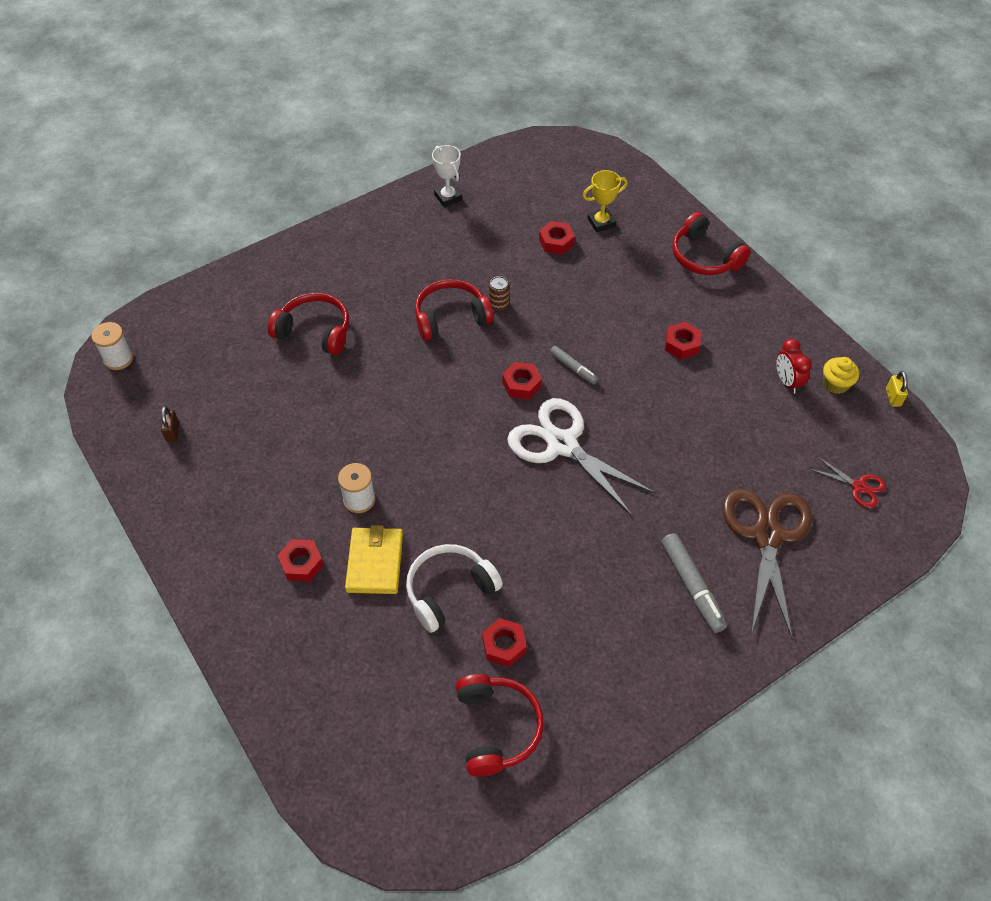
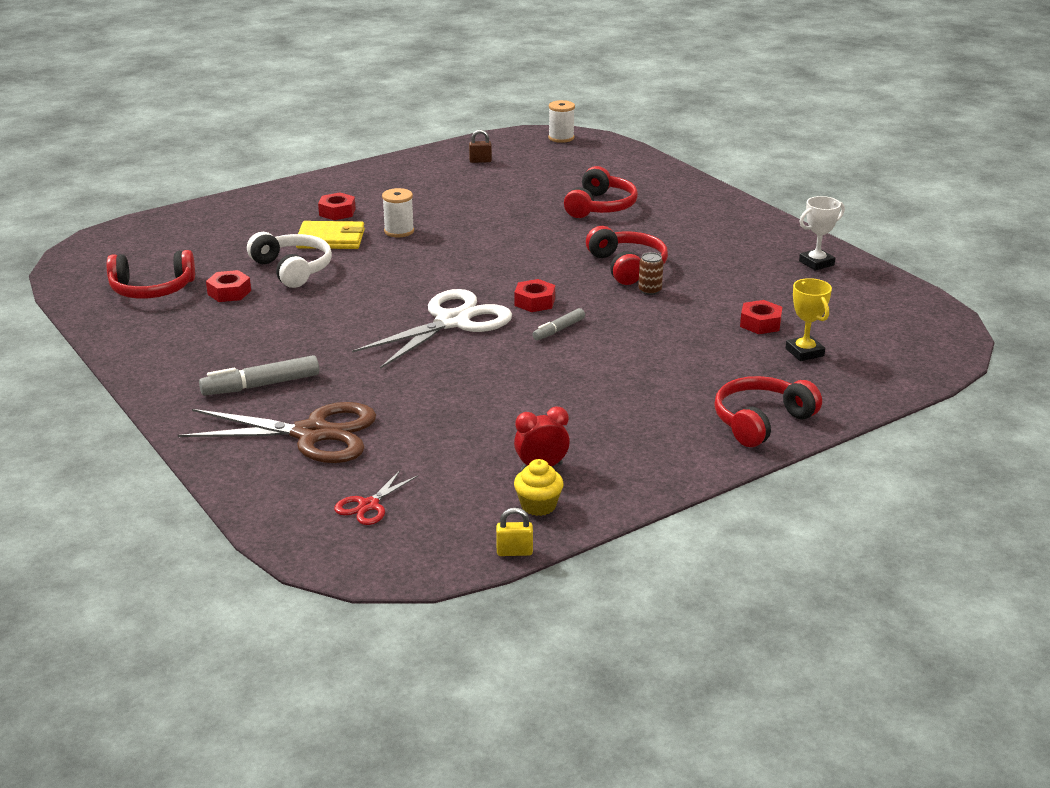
camera: 90 degrees right, 25 degrees down
red nut [665,322,701,360] -> none

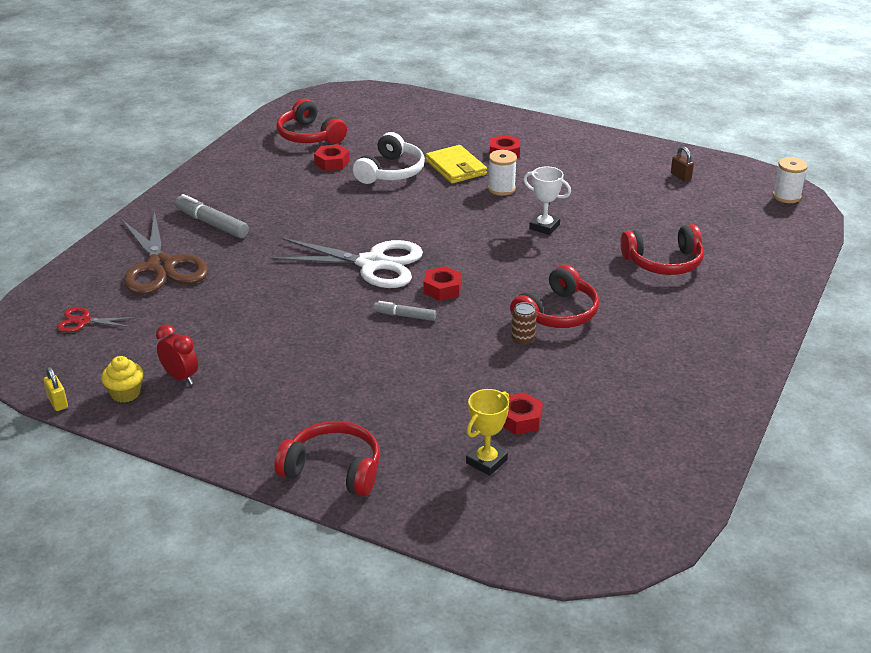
camera: 60 degrees right, 5 degrees up
white trophy [799,196,845,271] -> white trophy moved to [523,166,571,235]

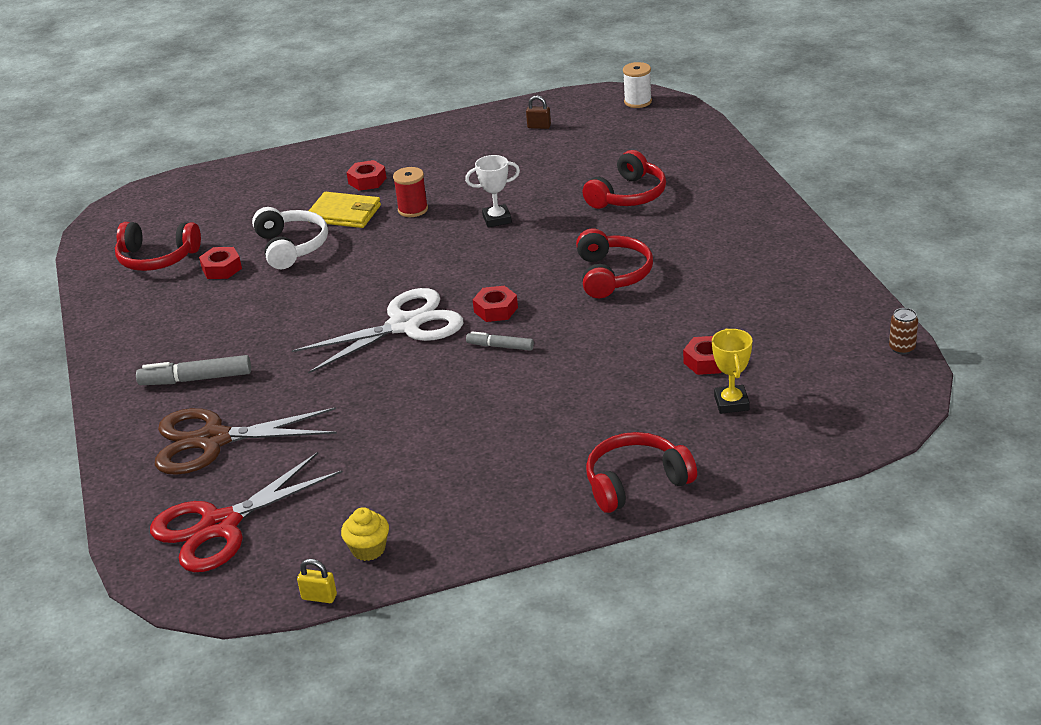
camera: 40 degrees left, 0 degrees up
red scissors [57,307,136,333] -> red scissors [150,452,343,572], size x2.14
brown scissors [121,210,208,295] -> brown scissors turned 150 degrees clockwise [155,407,337,475]
red clock [156,325,198,385] -> none
grey marker [373,301,436,321] -> grey marker turned 45 degrees clockwise [466,331,534,351]
white spool [488,150,517,196] -> red spool [393,167,428,217]
brown can [511,302,537,345] -> brown can moved to [889,308,918,354]

